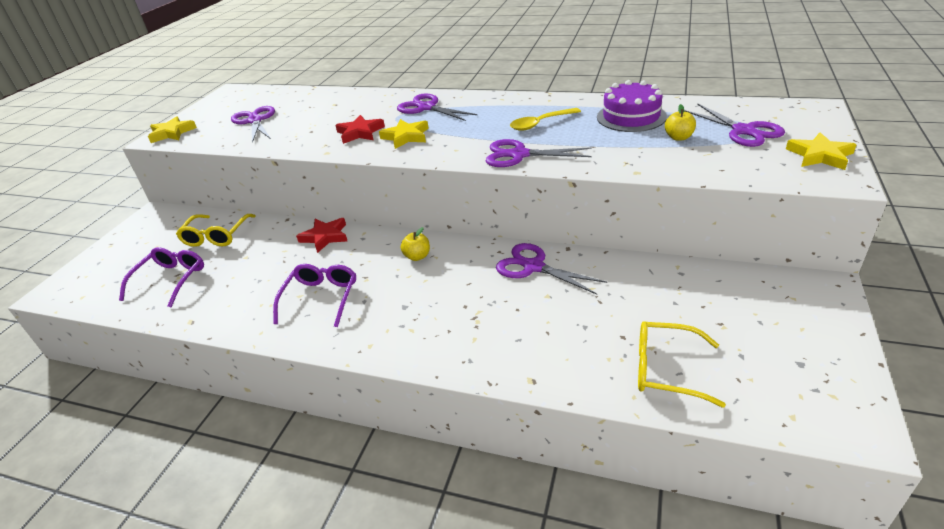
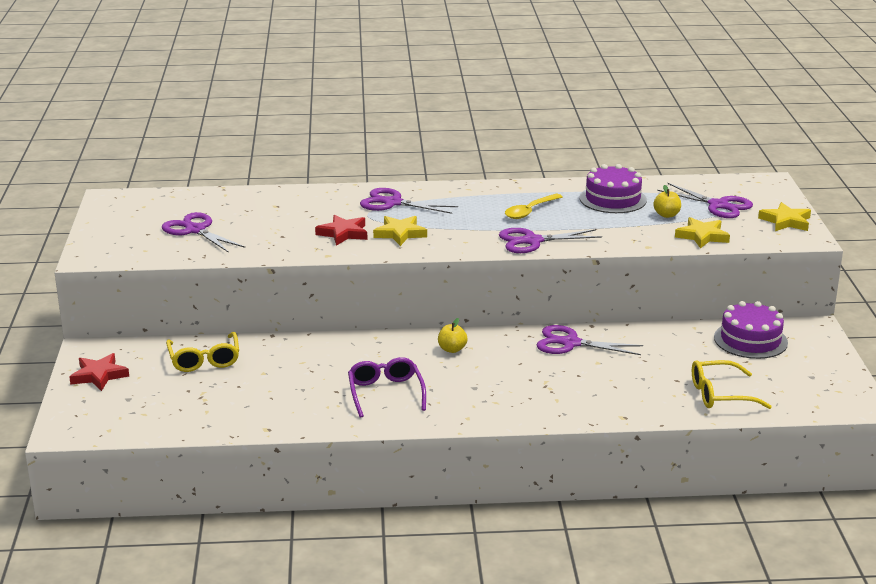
camera: 25 degrees left, 10 degrees down
purple glasses [119,247,204,307] -> none
yellow star [148,116,197,143] -> yellow star moved to [675,217,730,248]
red star [296,218,347,253] -> red star moved to [69,353,129,391]
none -> purple cake [714,301,788,359]

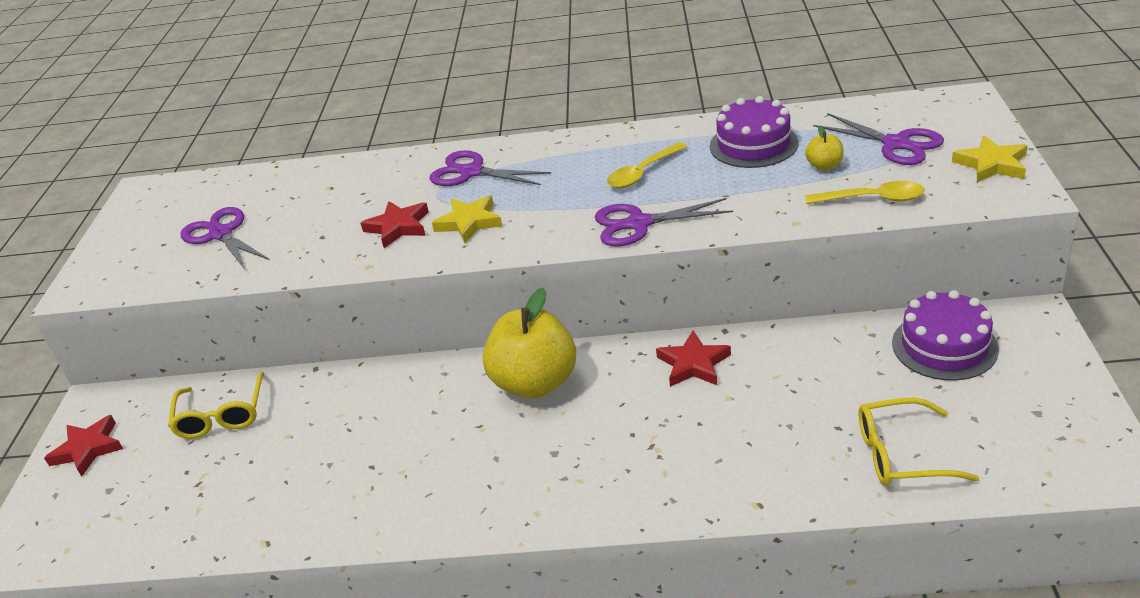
camera: 10 degrees right, 10 degrees up
purple glasses [348,357,426,418] -> none
yellow apple [438,318,467,353] -> yellow apple [483,288,576,399], size x2.33
purple scissors [536,325,643,355] -> red star [656,330,731,387]
yellow star [675,217,730,248] -> yellow spoon [805,181,925,204]

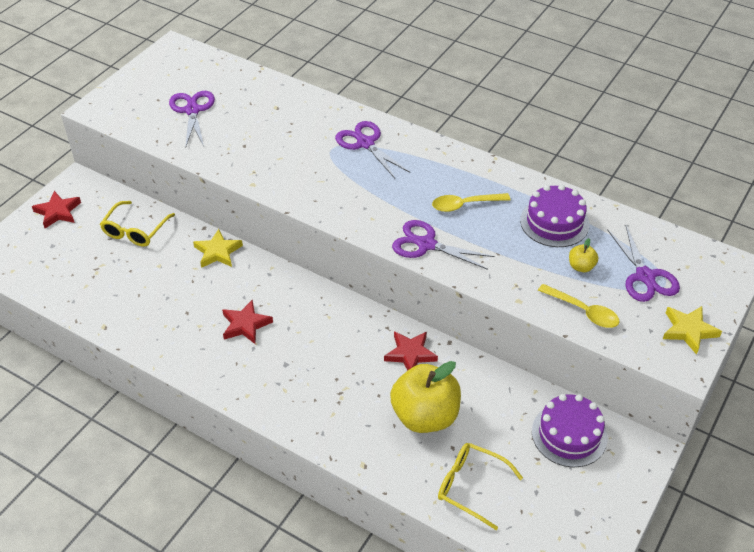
camera: 25 degrees right, 10 degrees up
red star [361,201,429,248] -> red star moved to [222,300,273,344]
yellow star [432,195,502,243] -> yellow star moved to [193,229,243,268]
yellow apple [483,288,576,399] -> yellow apple moved to [390,361,461,433]

